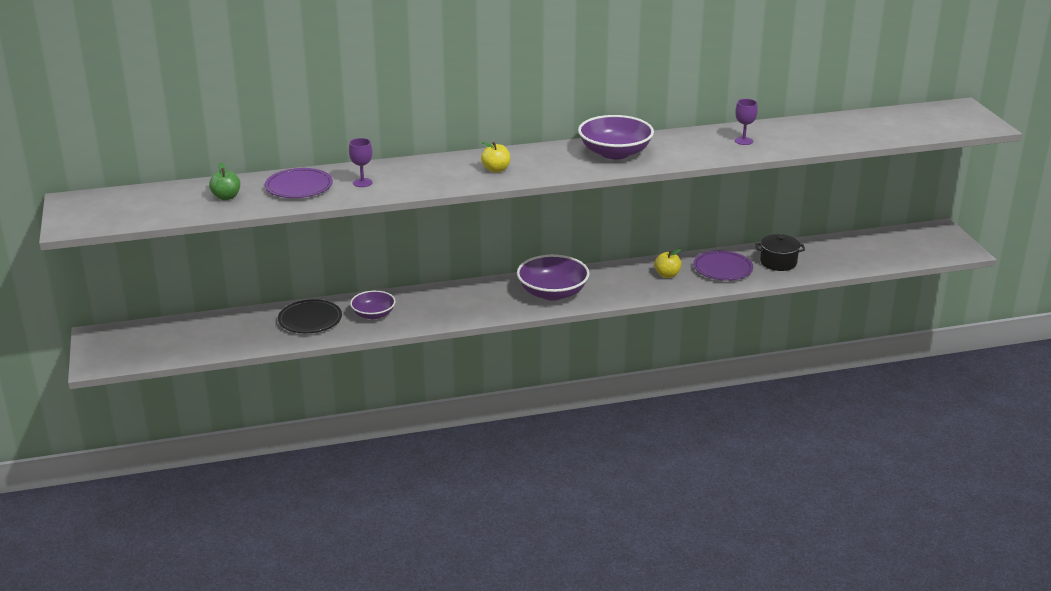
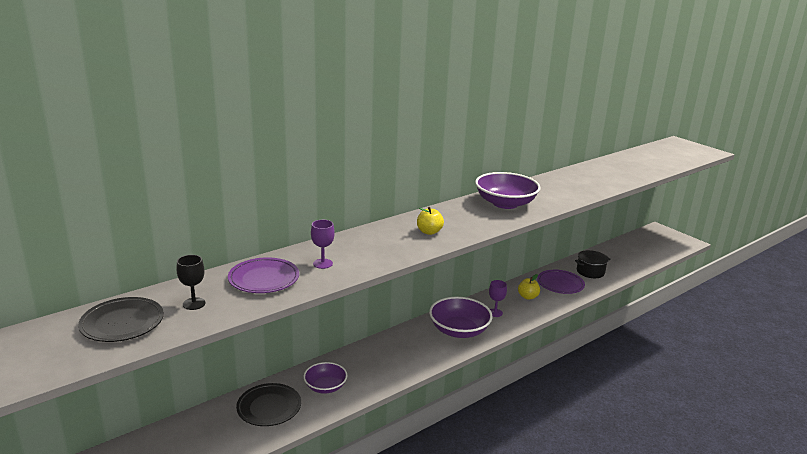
camera: 25 degrees left, 5 degrees down
green apple [209,162,240,200] -> black goblet [177,255,206,310]
purple goblet [735,99,758,145] -> purple goblet moved to [489,280,507,317]
none -> black plate [78,297,164,342]

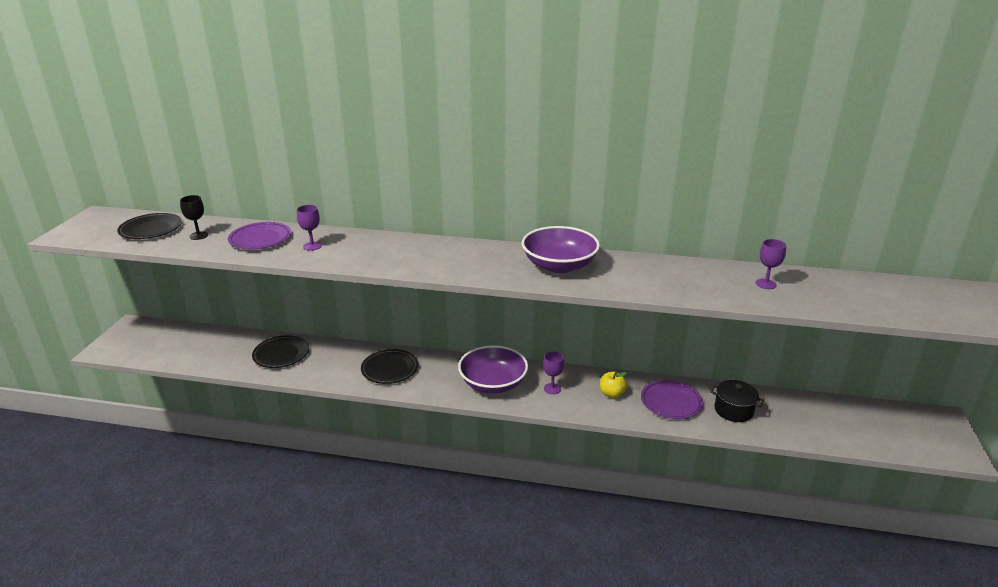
camera: 50 degrees right, 5 degrees up
purple bowl [304,362,347,394] -> none
yellow apple [417,207,444,235] -> none
none -> black plate [361,349,418,384]
none -> purple goblet [756,239,786,289]

